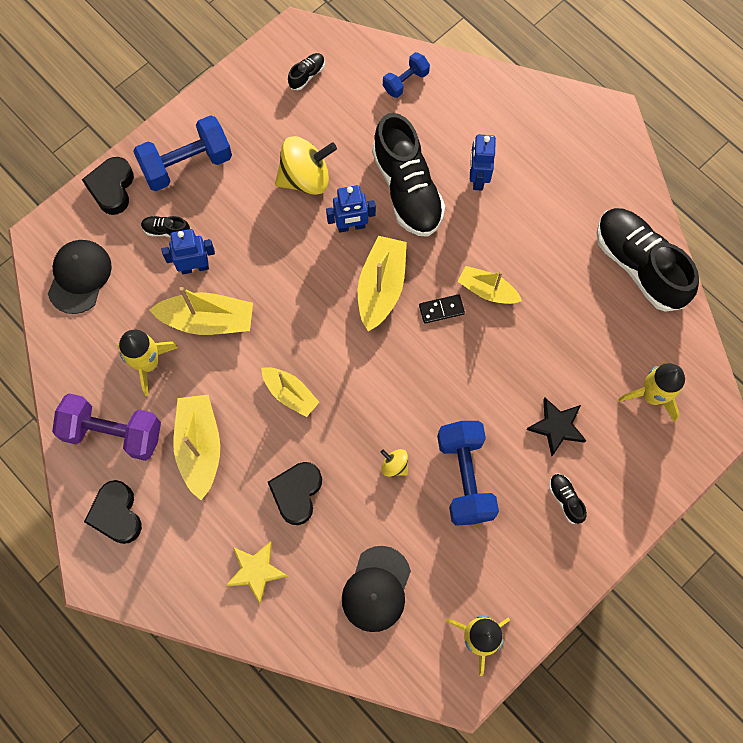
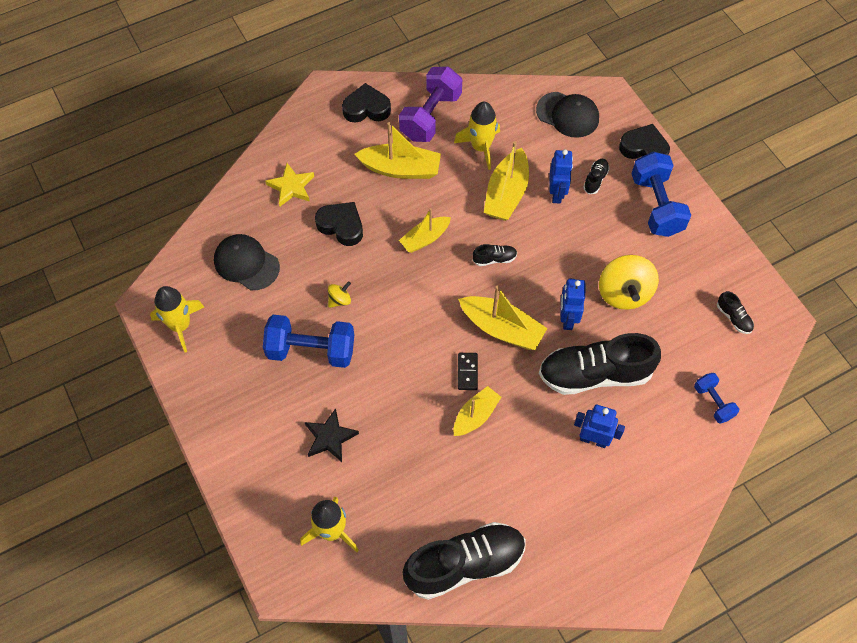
camera: 105 degrees right, 10 degrees down
black shoe [549,474,587,524] -> black shoe moved to [472,244,517,266]

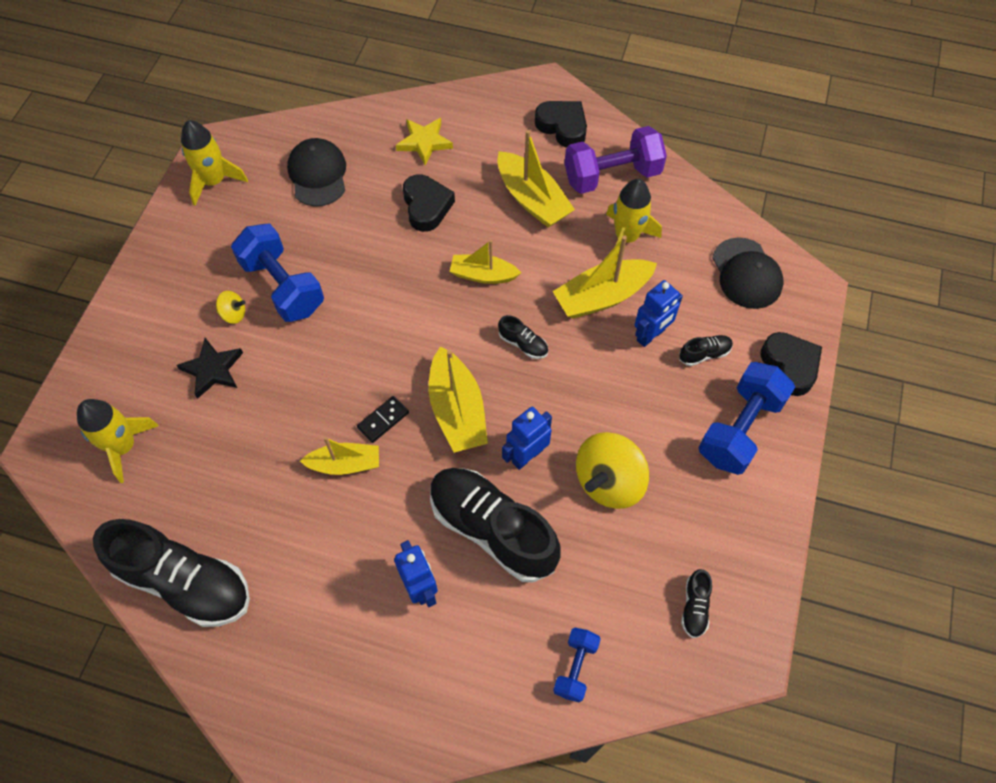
camera: 45 degrees right, 0 degrees up
yellow spinning top [328,281,351,308] -> yellow spinning top moved to [216,291,246,324]

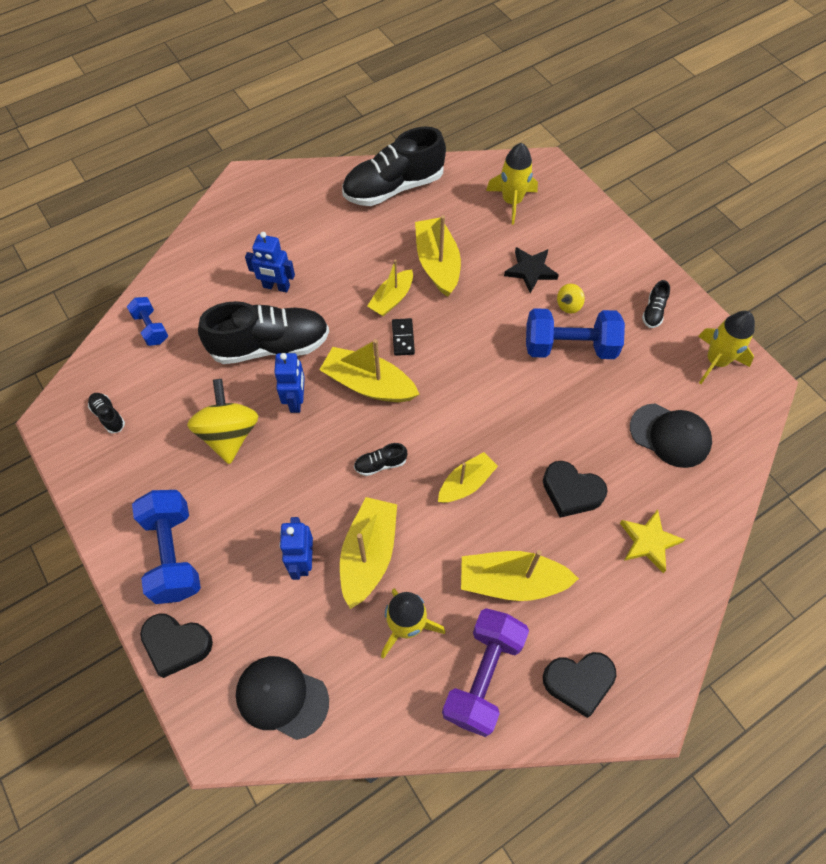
camera: 130 degrees right, 0 degrees up
black shoe [679,335,733,366] -> black shoe moved to [642,280,670,328]
none -> yellow boat [415,215,461,297]

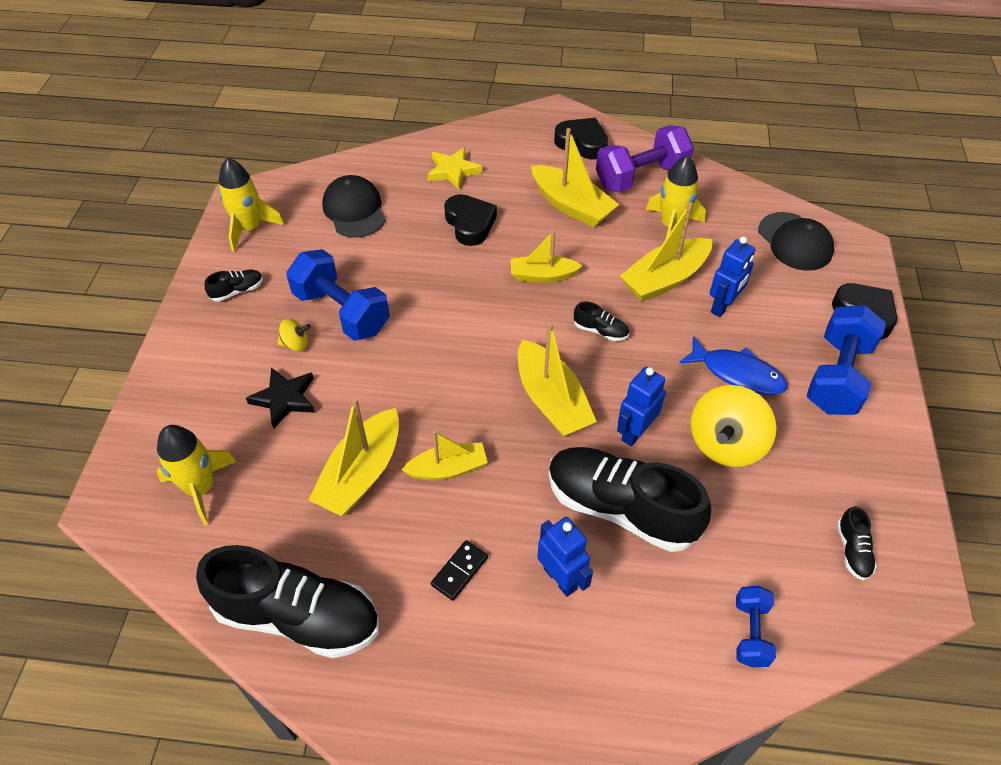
camera: 140 degrees left, 10 degrees down
black domino [392,318,415,356] -> black domino moved to [431,540,488,601]
none -> blue fish [679,336,787,395]

